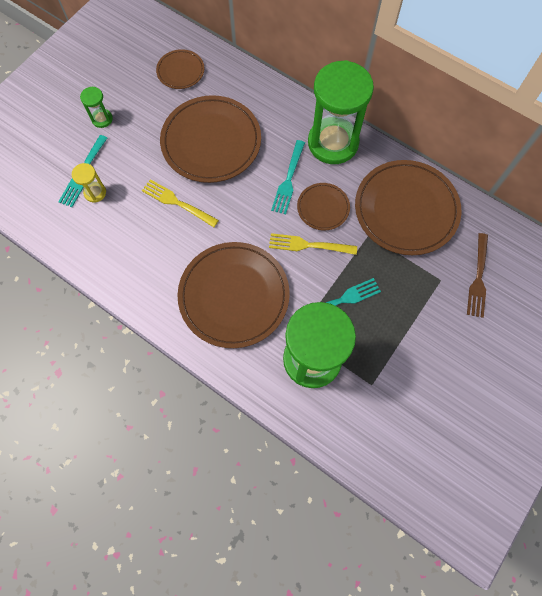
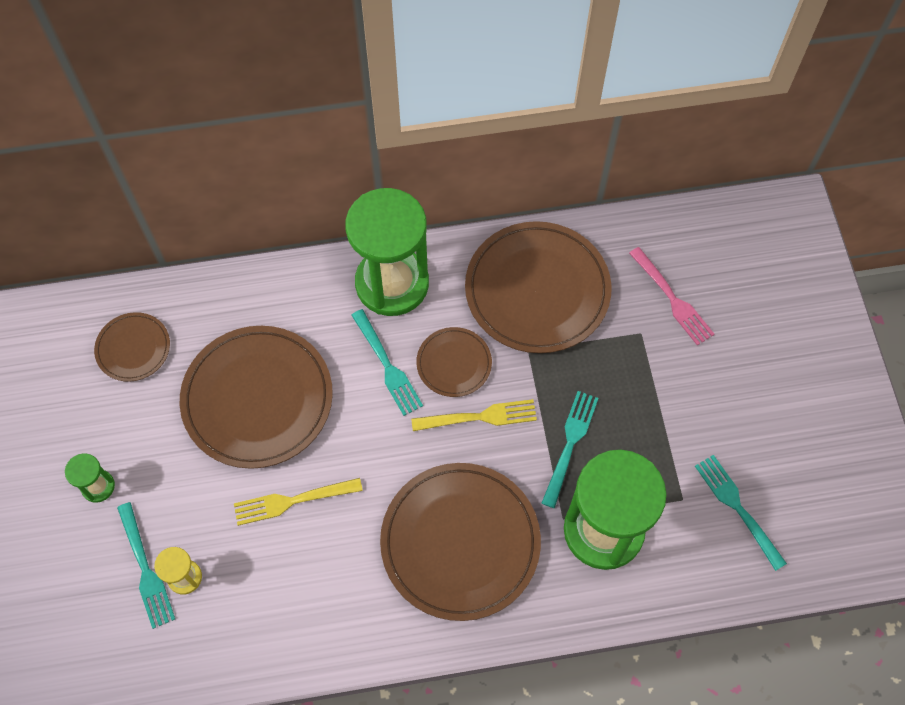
camera: 45 degrees left, 5 degrees down
yellow fork [269,233,357,255] -> yellow fork turned 150 degrees counterclockwise [411,399,537,431]
brown fork [467,233,488,318] -> pink fork [629,247,714,345]
none -> turquoise fork [695,455,787,571]

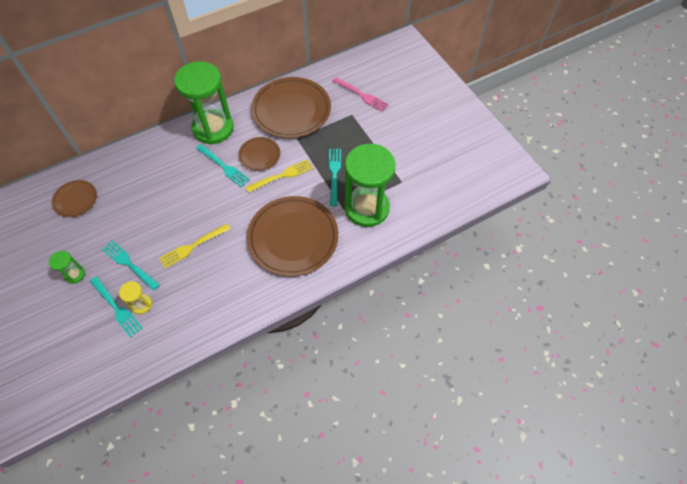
camera: 20 degrees left, 5 degrees down
brown plate [180,326,333,469] -> none
turquoise fork [695,455,787,571] -> turquoise fork moved to [102,240,160,291]

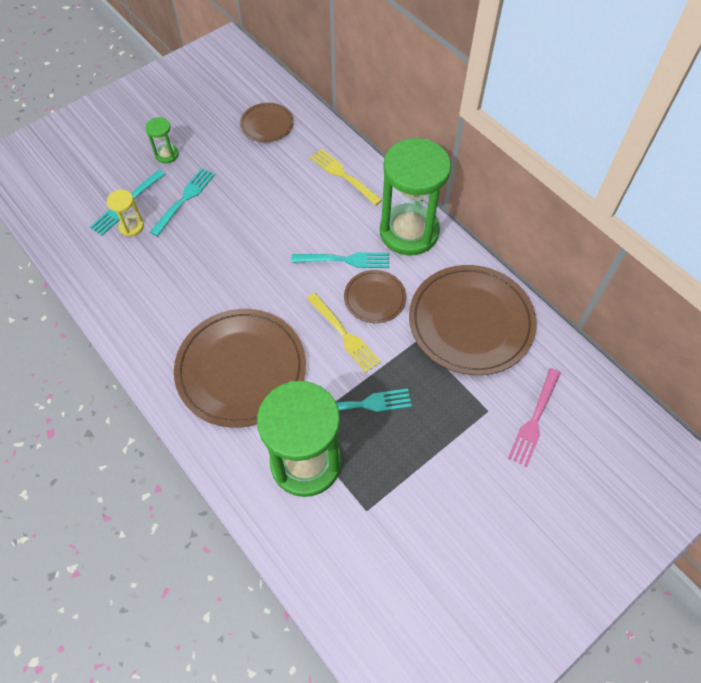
camera: 80 degrees right, 0 degrees up
yellow fork [159,224,230,268] -> yellow fork moved to [310,149,382,206]
turquoise fork [196,144,250,187] -> turquoise fork turned 120 degrees counterclockwise [291,252,389,268]

